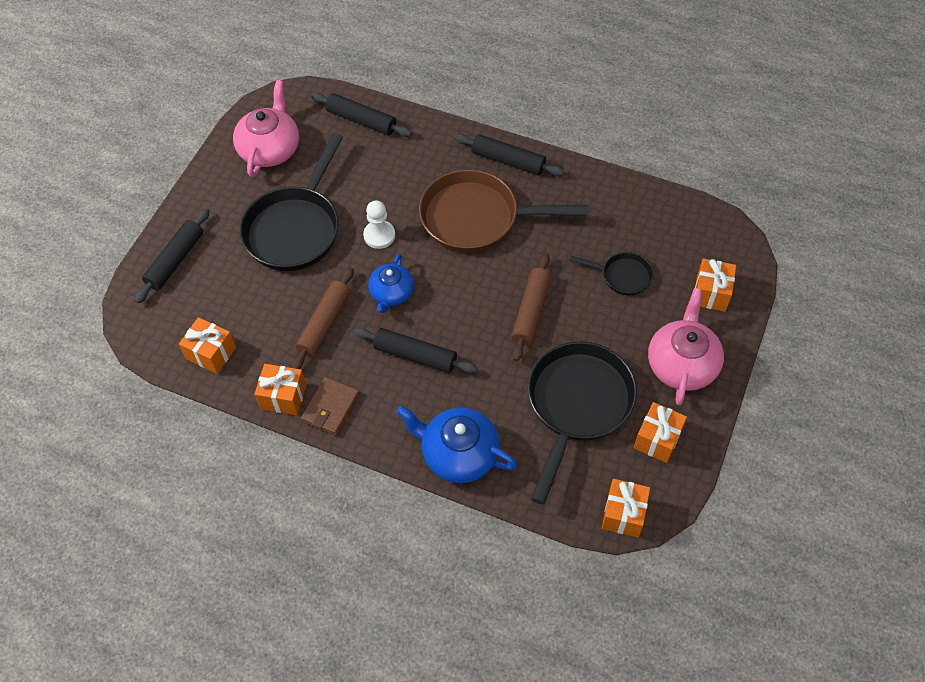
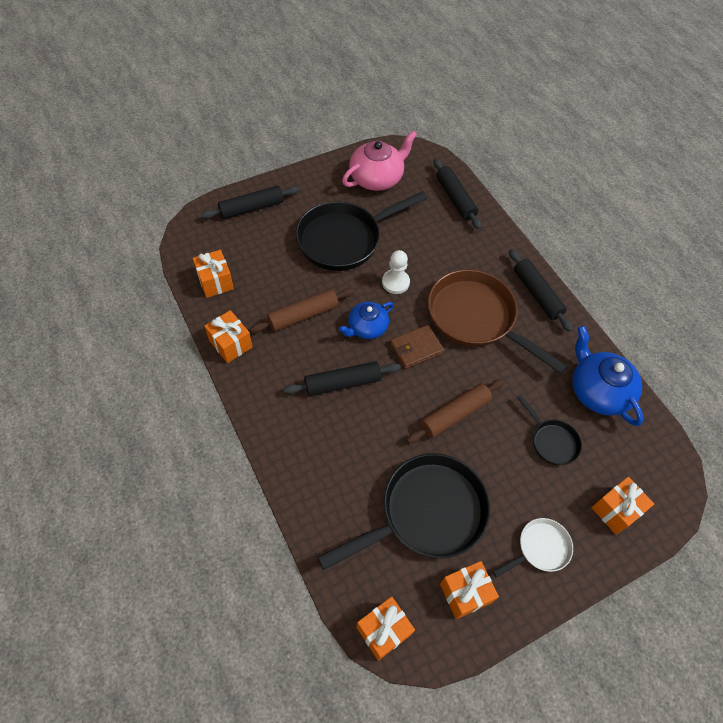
camera: 35 degrees right, 0 degrees up
brown wallet [301,377,360,436] -> brown wallet moved to [390,325,444,369]
black rolling pin [354,328,478,373] -> black rolling pin turned 75 degrees counterclockwise [284,361,401,396]
blue teapot [396,406,517,483] -> blue teapot moved to [572,326,644,426]
pink teapot [648,288,724,405] -> white pan [492,518,573,578]

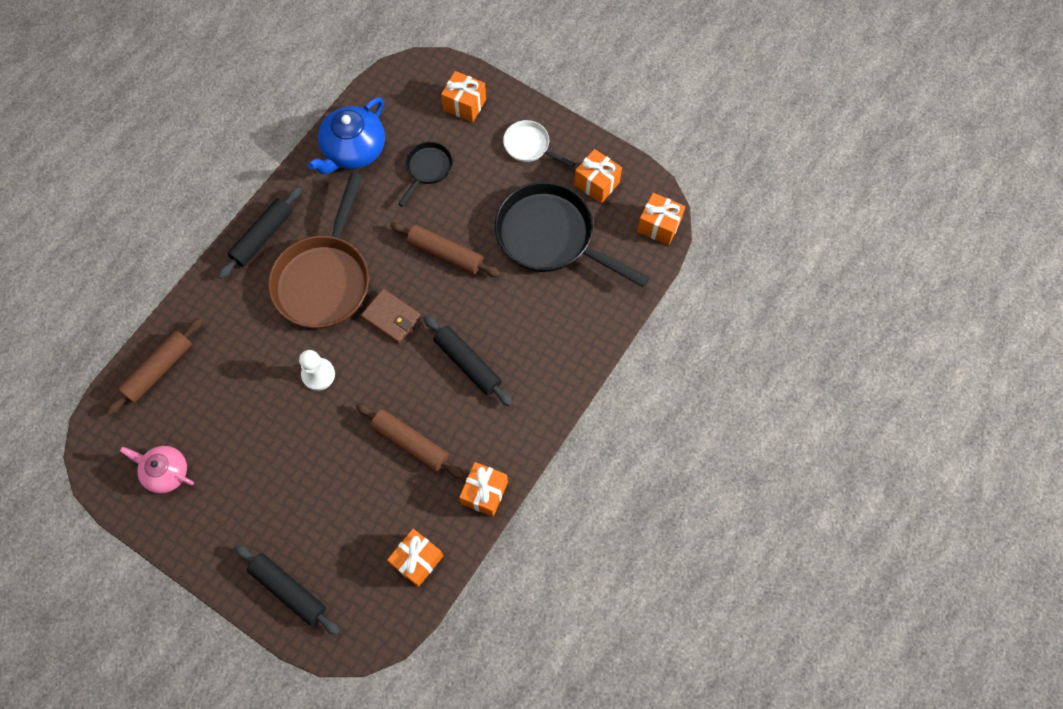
camera: 115 degrees left, 10 degrees up
black pan [296,191,428,271] -> none
blue teapot [339,302,394,339] -> none
pink teapot [342,131,417,191] -> pink teapot [120,446,194,493], size x0.64
black rolling pin [434,159,481,229] -> brown rolling pin [106,318,203,416]

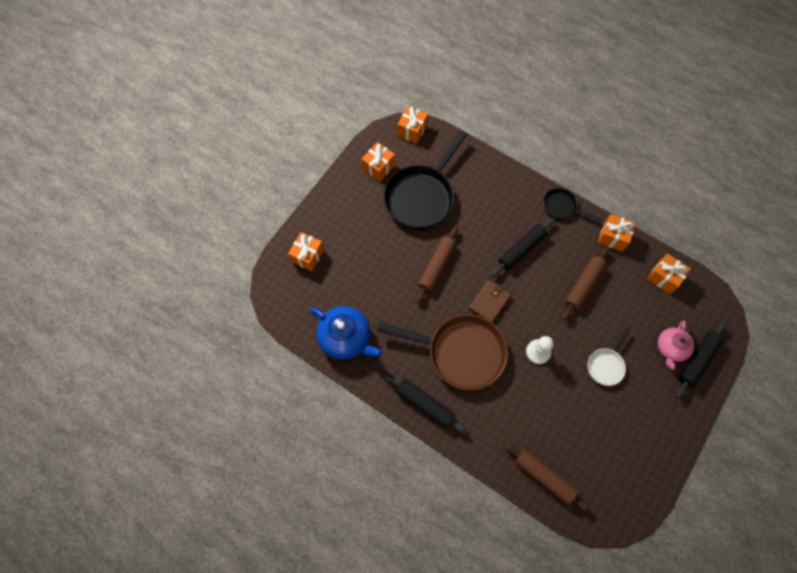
camera: 90 degrees left, 0 degrees up
pink teapot [120,446,194,493] -> pink teapot moved to [658,321,694,370]
black pan [398,142,452,207] -> black pan moved to [543,188,601,222]
white pan [503,120,575,168] -> white pan moved to [588,328,630,386]

